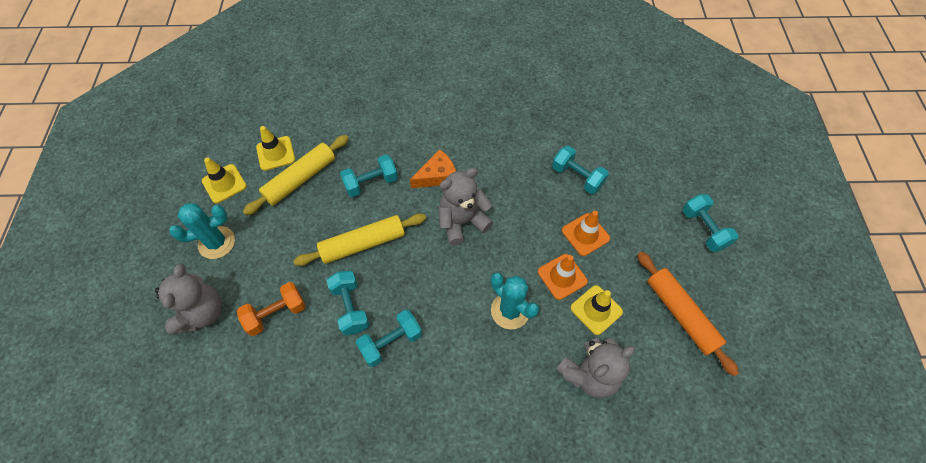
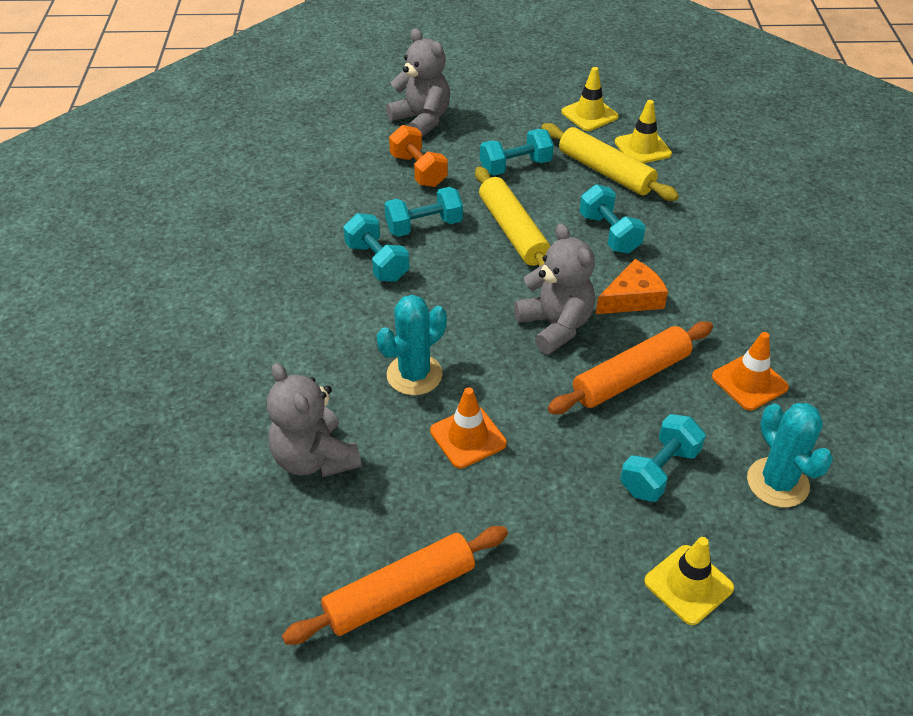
camera: 90 degrees right, 15 degrees down
grey teddy bear [155,264,222,335] -> grey teddy bear turned 135 degrees counterclockwise [386,28,450,137]
turquoise cactus [169,203,235,259] -> turquoise cactus moved to [747,403,833,507]
orange cheese [410,149,456,188] -> orange cheese turned 90 degrees counterclockwise [596,259,668,314]
orange traffic cone [562,211,610,256] -> orange traffic cone moved to [712,332,789,411]
yellow traffic cone [570,285,623,335] -> yellow traffic cone moved to [644,537,734,625]
turquoise dumbbell [682,194,739,252] -> turquoise dumbbell moved to [480,129,554,176]
none -> orange rolling pin [548,321,713,414]

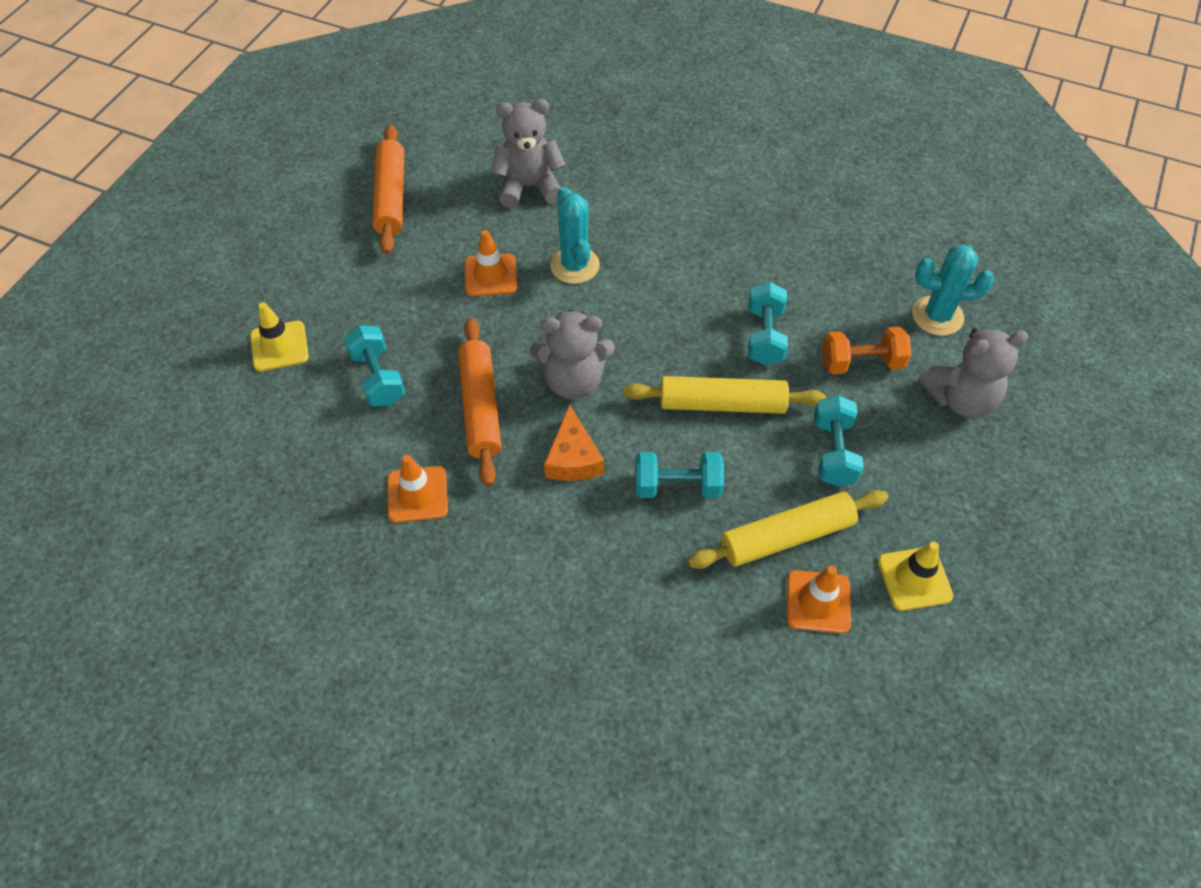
camera: 115 degrees right, 10 degrees up
turquoise dumbbell [343,213,410,282] -> none
yellow traffic cone [615,100,672,163] -> orange traffic cone [787,566,851,633]
turquoise cactus [747,403,833,507] -> turquoise cactus moved to [912,244,994,336]

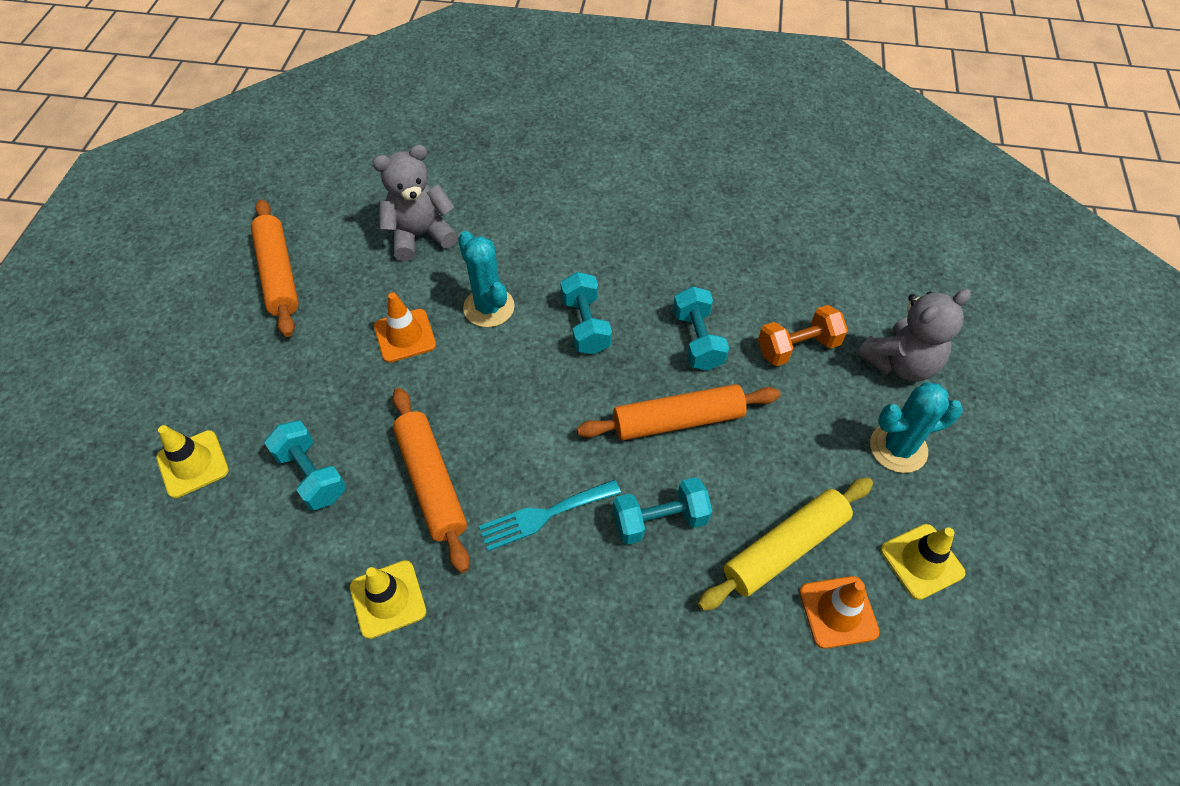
camera: 15 degrees left, 0 degrees up
orange traffic cone [387,455,448,523] -> yellow traffic cone [350,560,426,639]
grey teddy bear [530,310,615,400] -> none
orange cheese [544,405,604,481] -> turquoise fork [479,480,621,551]
yellow rolling pin [623,376,826,414] -> orange rolling pin [577,384,780,441]
turquoise dumbbell [814,395,864,487] -> turquoise dumbbell moved to [560,272,612,354]
turquoise cactus [912,244,994,336] -> turquoise cactus moved to [870,382,963,473]

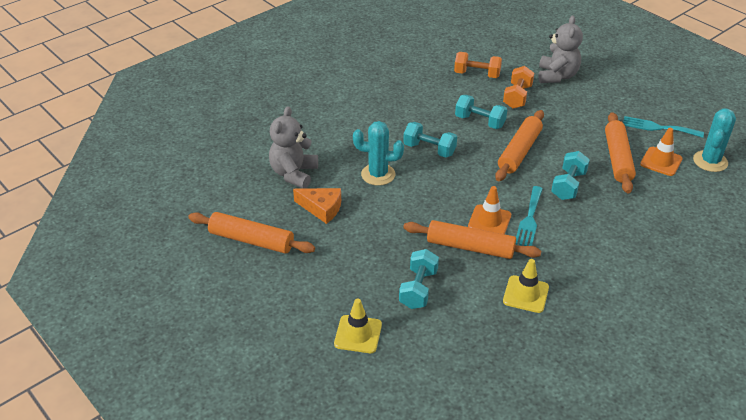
camera: 50 degrees left, 15 degrees down
turquoise dumbbell [264,421,346,510] -> turquoise dumbbell turned 75 degrees counterclockwise [399,249,439,309]
orange traffic cone [374,292,436,363] -> orange traffic cone moved to [468,186,511,234]
yellow rolling pin [698,478,873,611] -> orange rolling pin [605,112,636,193]
turquoise cactus [870,382,963,473] -> turquoise cactus moved to [693,108,736,172]
yellow traffic cone [881,524,965,600] -> turquoise fork [623,116,704,138]
none -> orange cheese [293,188,341,224]
none -> orange dumbbell [454,52,502,78]

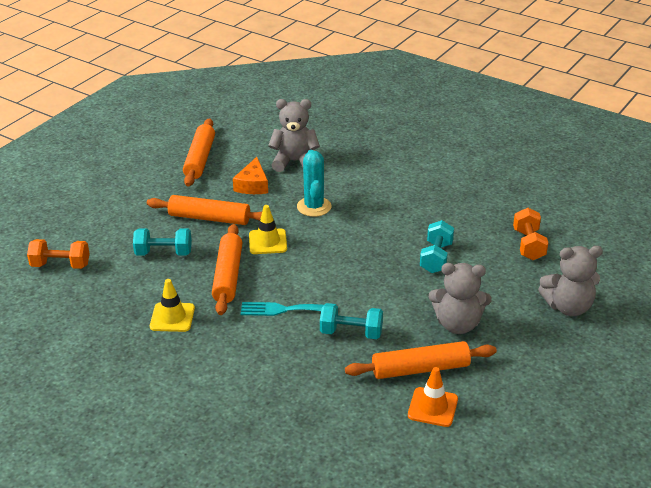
camera: 75 degrees right, 5 degrees down
yellow traffic cone [334,299,382,353] -> yellow traffic cone moved to [249,205,287,254]
turquoise dumbbell [403,122,457,158] -> none
orange traffic cone [468,186,511,234] -> none
orange rolling pin [495,110,544,181] -> orange rolling pin moved to [147,195,262,225]
orange dumbbell [503,66,534,109] -> orange dumbbell moved to [27,239,89,269]
turquoise fork [623,116,704,138] -> none
turquoise cactus [693,108,736,172] -> none
none -> grey teddy bear [429,263,492,334]

